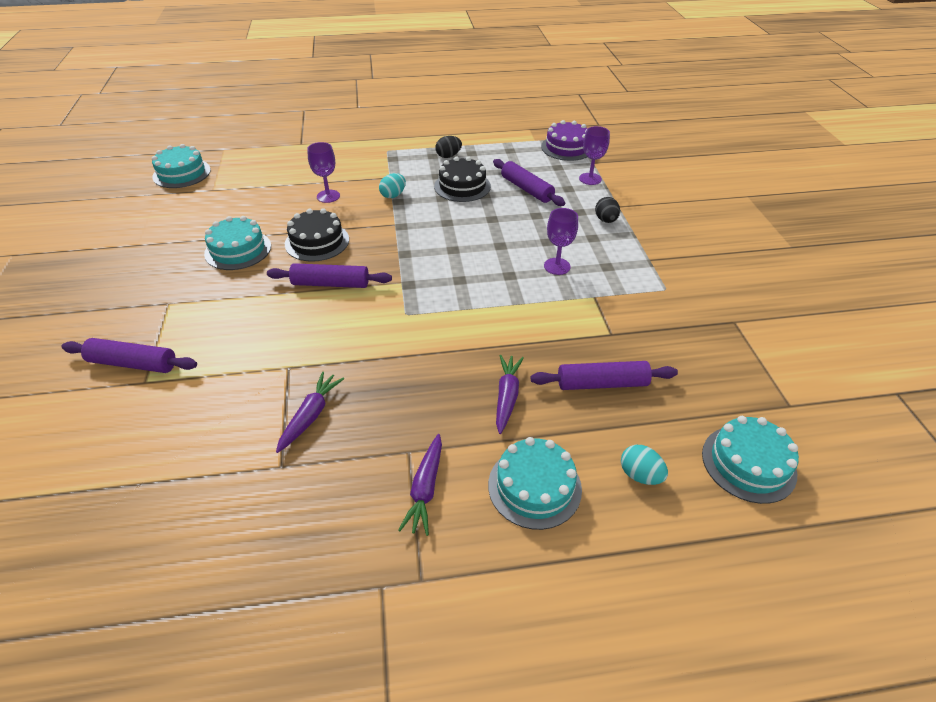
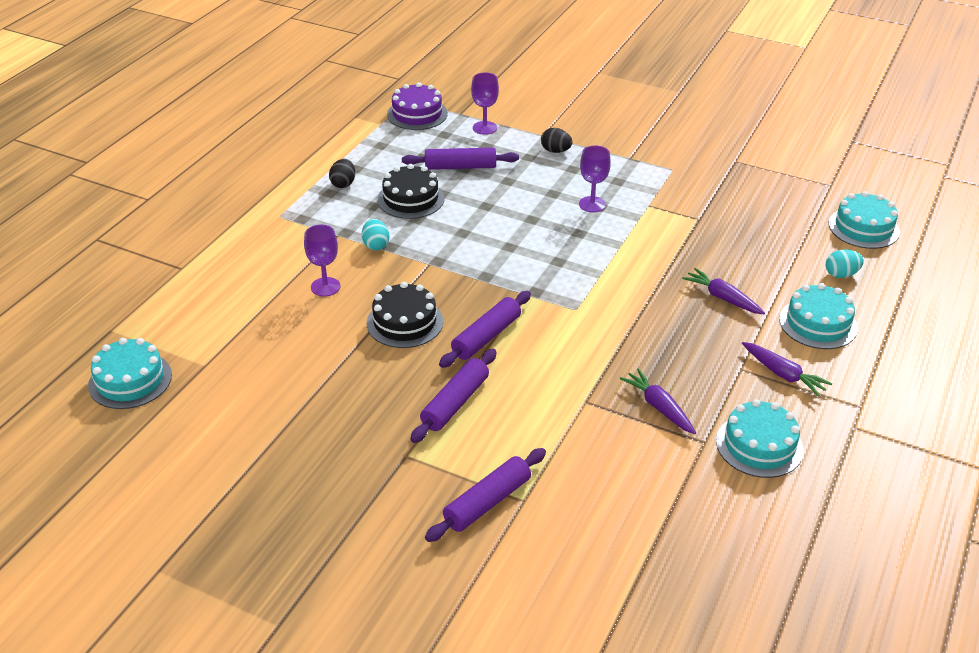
camera: 55 degrees left, 5 degrees down
turquoise cake [204,216,271,270] -> turquoise cake moved to [716,399,804,478]
purple rolling pin [531,361,678,390] -> purple rolling pin moved to [410,349,496,443]

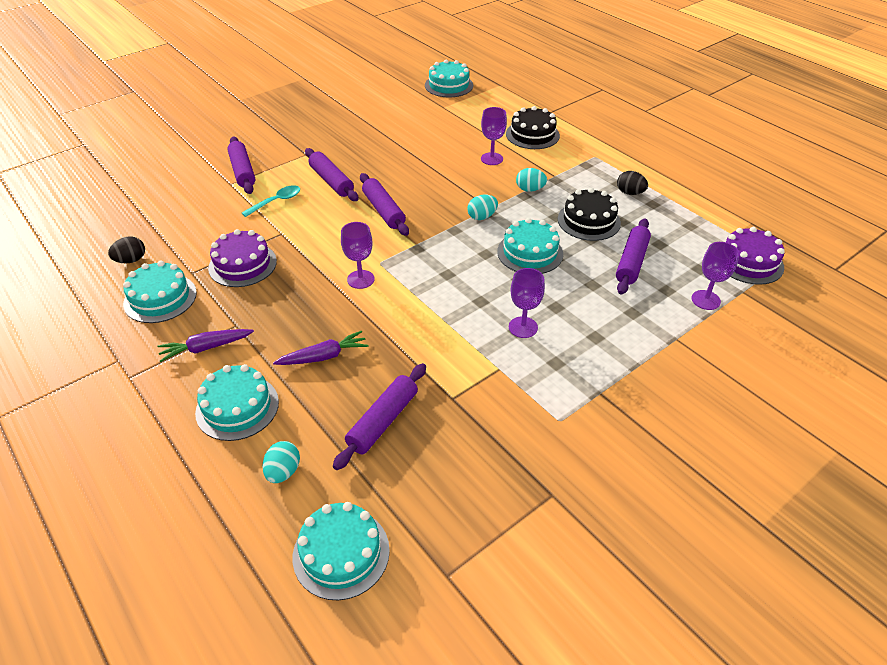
camera: 115 degrees right, 5 degrees up
black cake [367,282,443,348] -> black cake moved to [506,106,560,149]
black egg [541,128,572,153] -> black egg moved to [108,236,145,263]
purple carrot [619,368,696,434] -> purple cake [208,229,277,287]
none -> turquoise spoon [242,185,300,217]
none -> purple rolling pin [333,363,426,470]
none -> purple goblet [341,222,374,289]
none -> turquoise egg [467,195,498,220]
none -> turquoise cake [497,218,563,274]

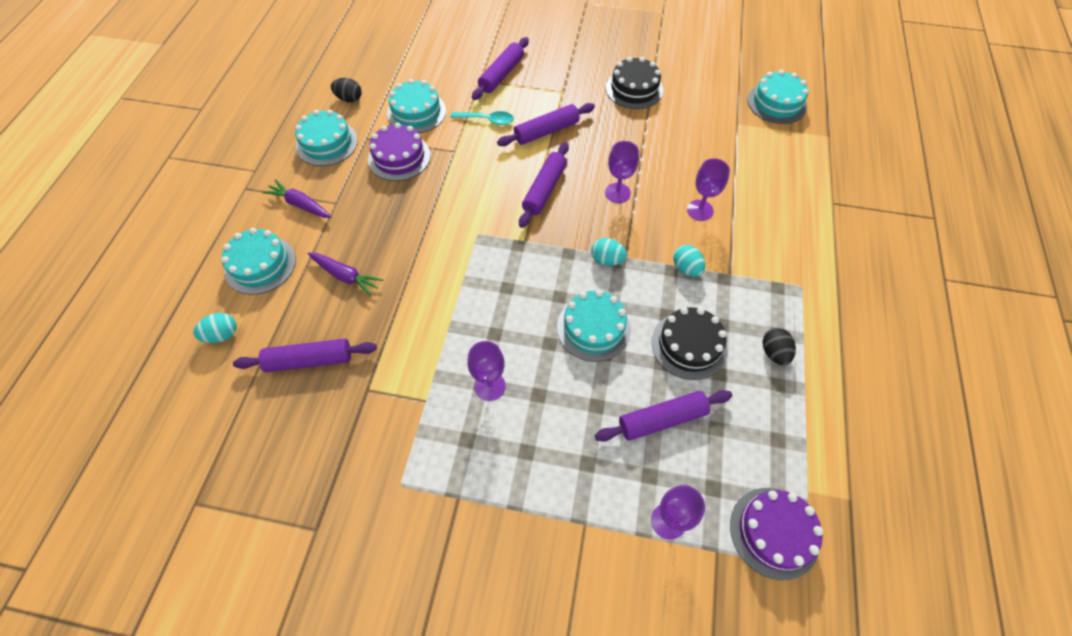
camera: 50 degrees right, 15 degrees up
turquoise cake [293,502,390,600] -> turquoise cake moved to [387,79,446,133]
purple rolling pin [305,148,359,201] -> purple rolling pin turned 45 degrees clockwise [497,103,595,146]
purple goblet [341,222,374,289] -> purple goblet moved to [605,141,639,203]
black cake [506,106,560,149] -> black cake moved to [606,57,663,109]

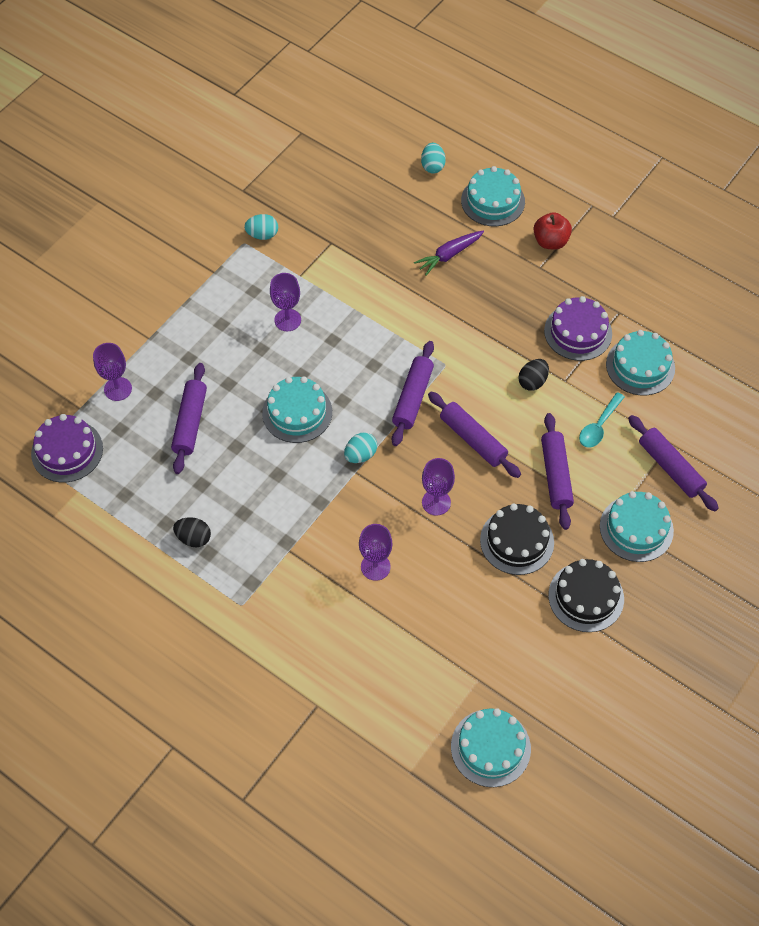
camera: 115 degrees right, 0 degrees up
purple rolling pin [233,339,377,372] -> purple rolling pin moved to [392,341,434,446]
purple carrot [262,179,332,218] -> red apple [534,212,572,250]
turquoise cake [295,109,358,166] -> turquoise cake moved to [600,491,674,562]
black egg [331,78,362,102] -> black egg moved to [518,359,549,391]
black cake [652,307,727,380] -> black cake moved to [480,503,554,575]
turquoise egg [673,245,705,277] -> turquoise egg moved to [244,214,278,240]

